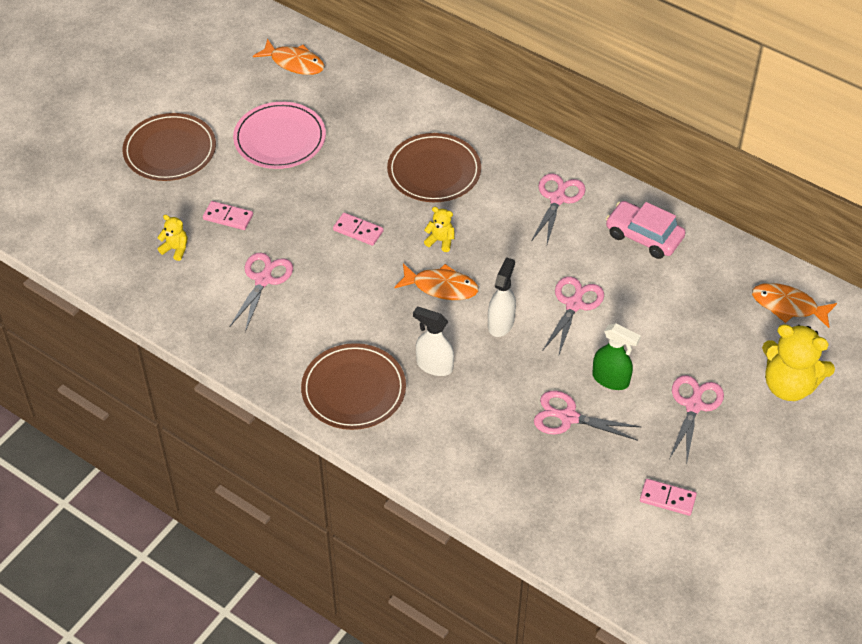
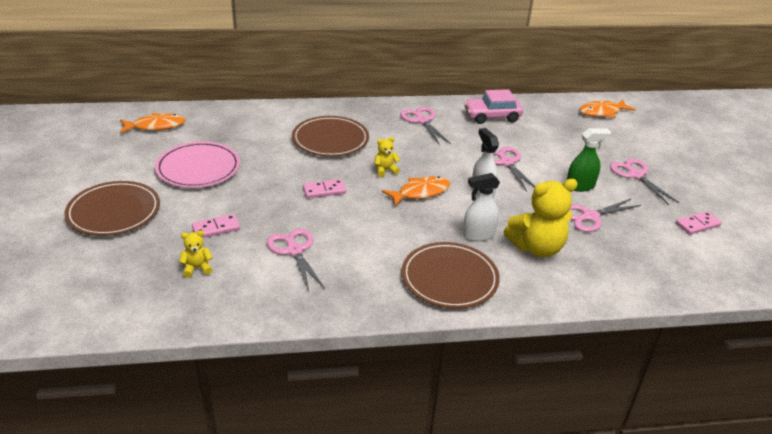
camera: 45 degrees left, 15 degrees down
yellow teddy bear [762,324,835,401] -> yellow teddy bear moved to [504,179,578,258]

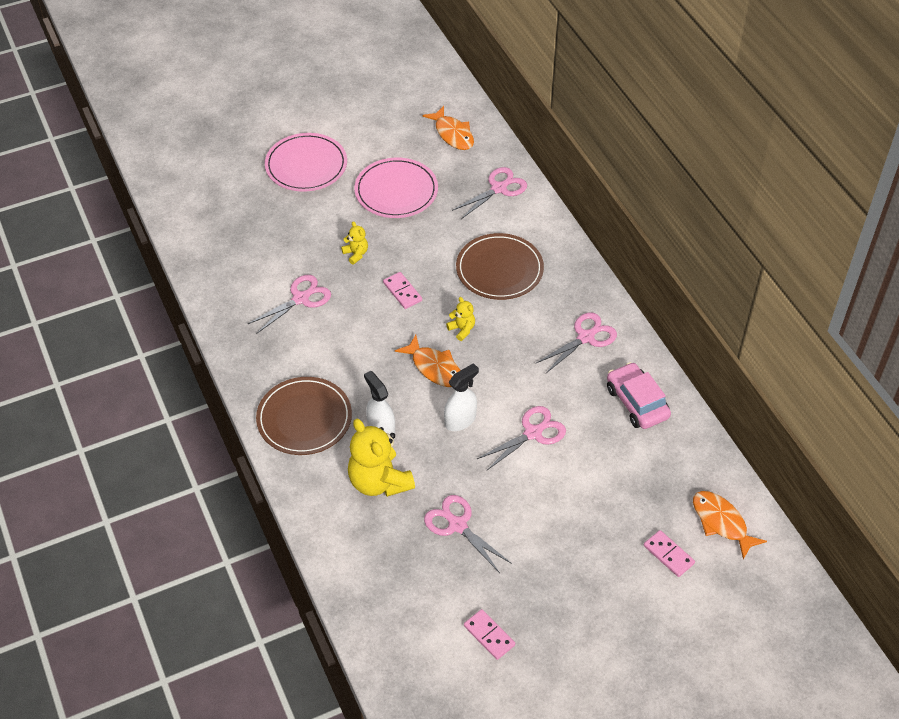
camera: 75 degrees right, 15 degrees up
brown plate [64,181,160,236] -> pink plate [265,133,347,192]
yellow teddy bear [179,230,213,278] -> yellow teddy bear moved to [341,221,368,265]
pink domino [192,214,240,238] -> pink domino moved to [644,530,695,577]
green spray bottle [567,128,611,192] -> none
pink scissors [610,158,679,205] -> pink scissors moved to [452,167,527,219]

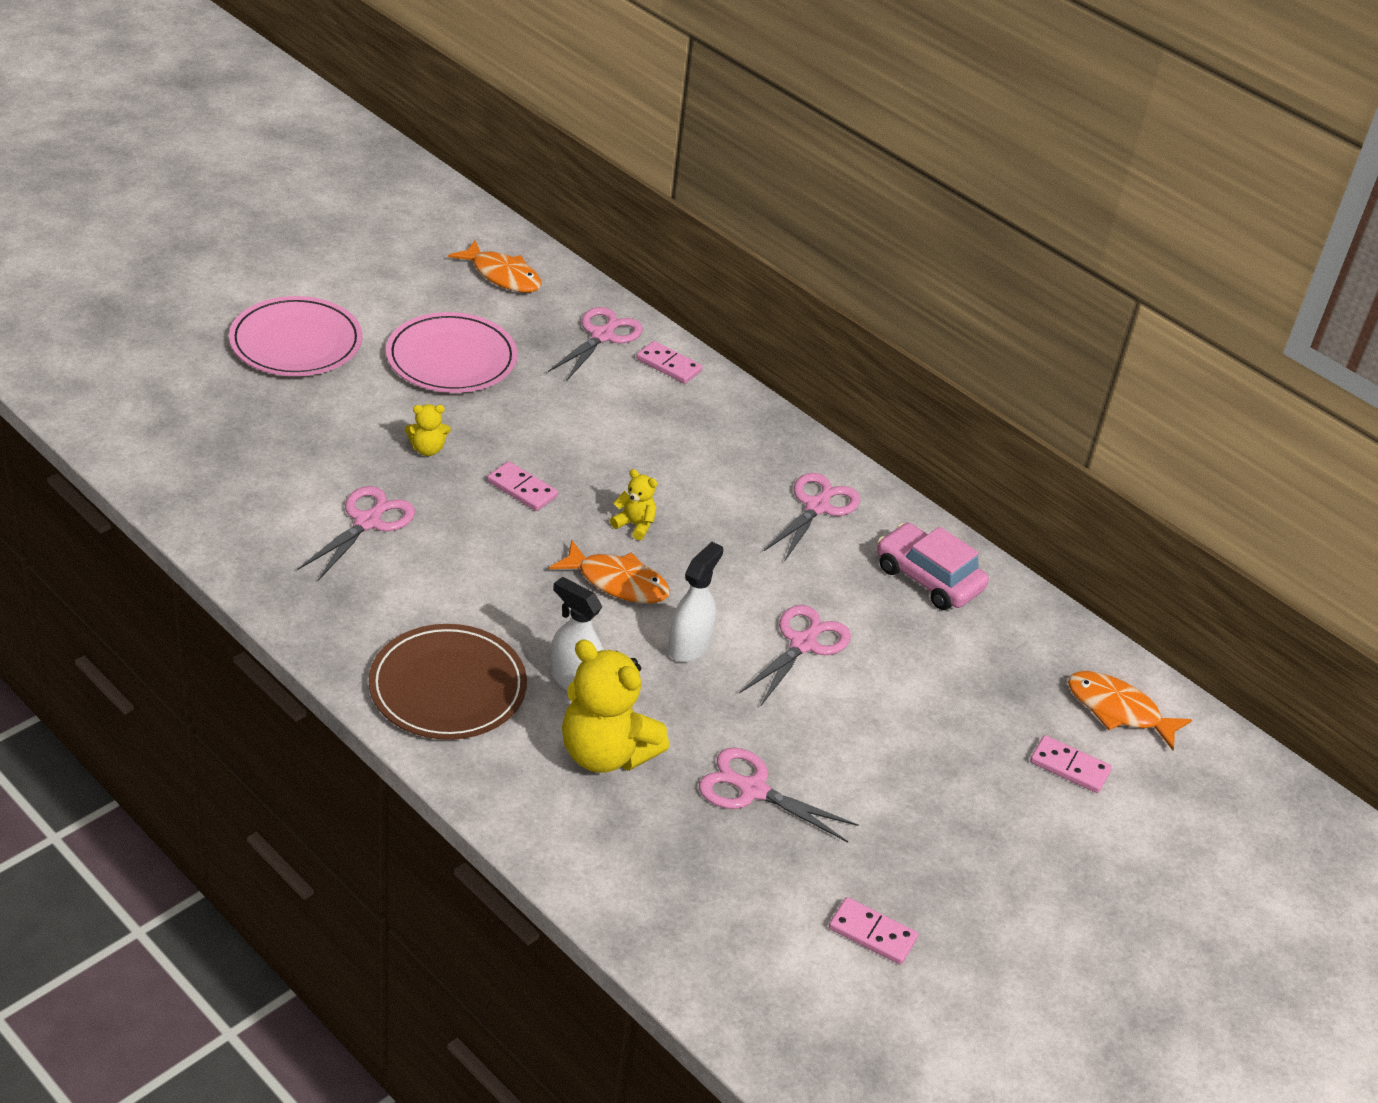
camera: 25 degrees left, 10 degrees down
yellow teddy bear [341,221,368,265] -> yellow teddy bear turned 135 degrees clockwise [405,404,451,456]
brown plate [456,233,544,300] -> none
none -> pink domino [636,341,702,384]

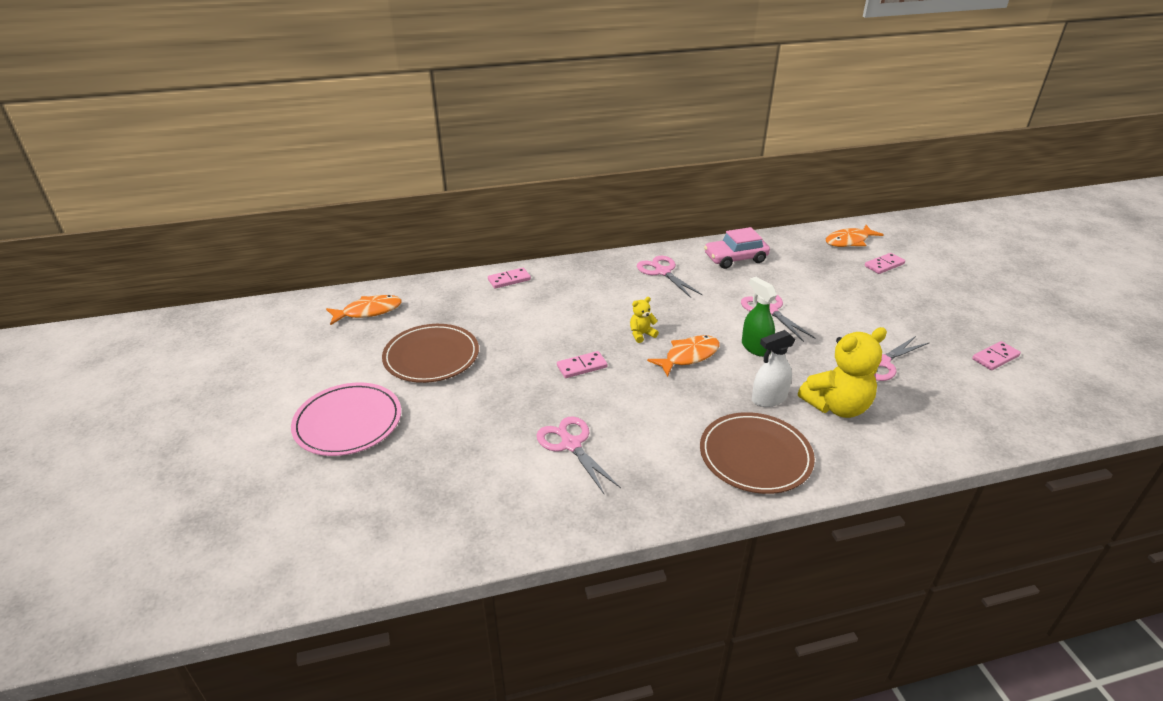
camera: 55 degrees left, 5 degrees down
pink plate [386,312,518,393] -> brown plate [382,324,479,383]
yellow teddy bear [405,404,451,456] -> none
pink scissors [548,307,643,381] -> none
white spray bottle [668,542,723,662] -> green spray bottle [742,277,777,357]

